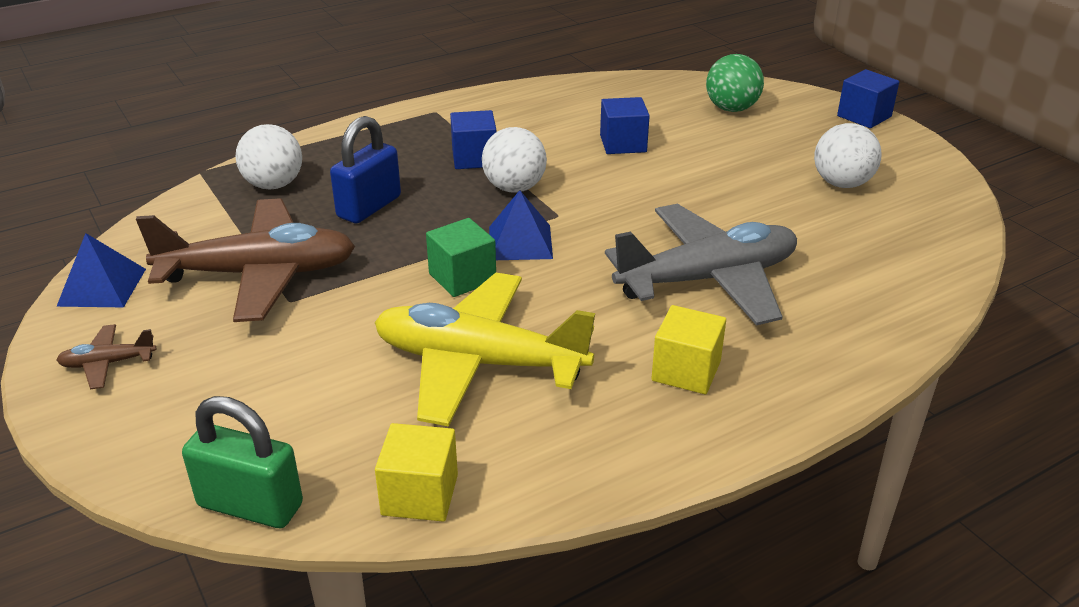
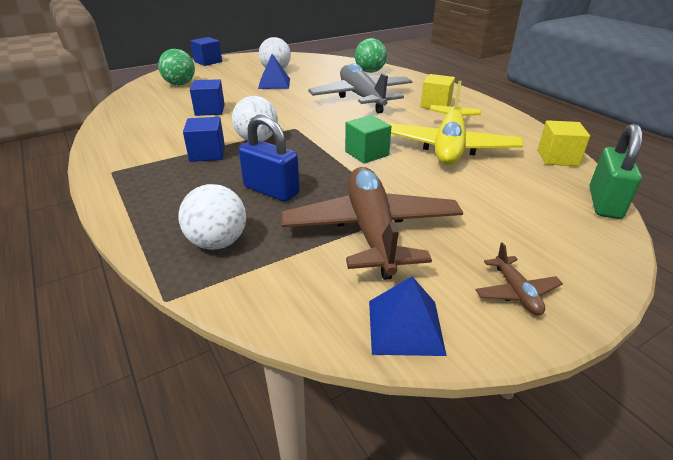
camera: 90 degrees left, 0 degrees up
blue pyramid [489,190,553,260] -> blue pyramid moved to [258,54,290,89]
none -> green ball [355,38,387,73]

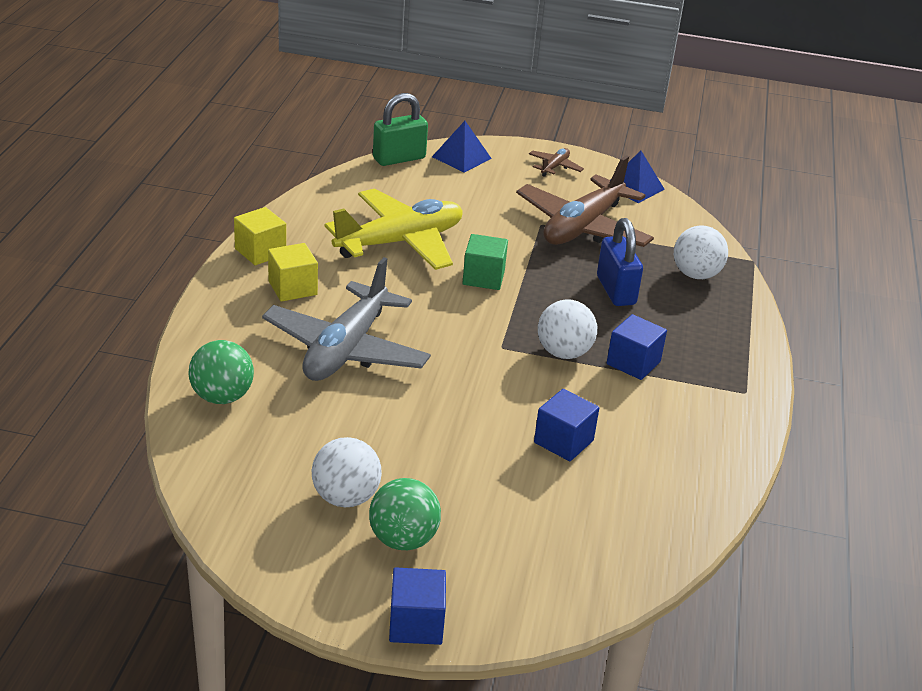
camera: 140 degrees left, 0 degrees up
green ball [158,49,195,85] -> green ball moved to [369,478,441,550]
blue pyramid [258,54,290,89] -> blue pyramid moved to [432,121,492,173]
yellow cube [538,120,590,166] -> yellow cube moved to [234,207,286,265]

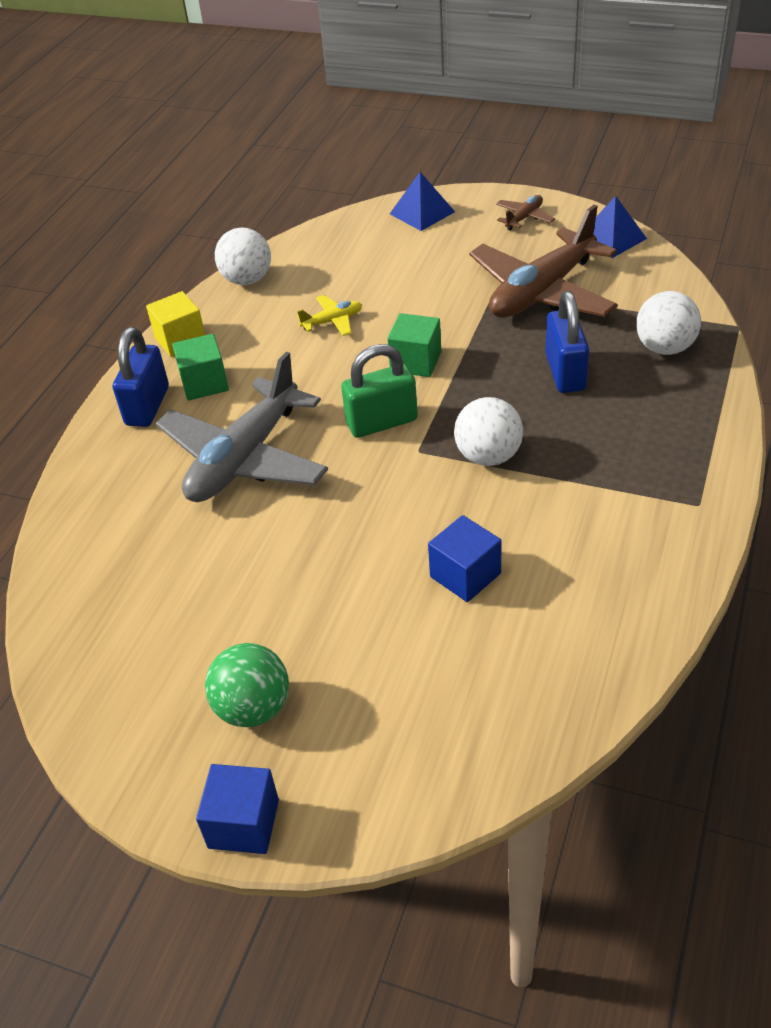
camera: 15 degrees right, 10 degrees up
green ball [188,340,254,404] -> none
yellow cube [268,243,318,302] -> green cube [172,334,229,401]
white ball [312,437,382,507] -> white ball moved to [215,228,271,285]
yellow plane [325,188,463,270] -> yellow plane [297,295,362,336], size x0.42
green padlock [373,93,428,166] -> green padlock moved to [341,344,418,438]
blue cube [607,314,667,380] -> none
none -> blue padlock [113,327,169,427]

